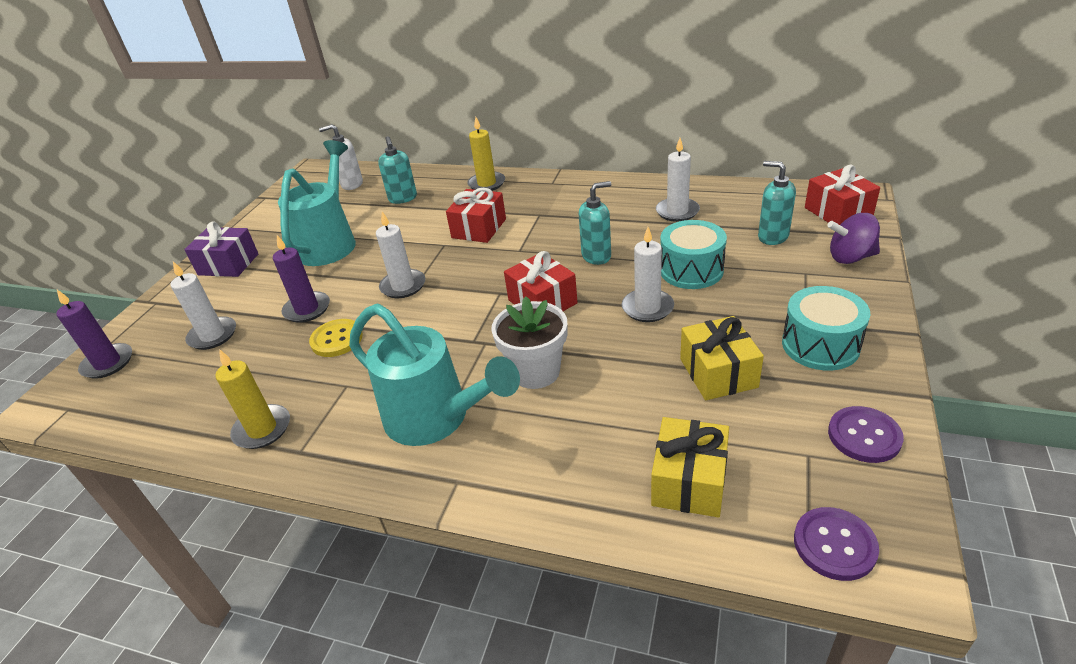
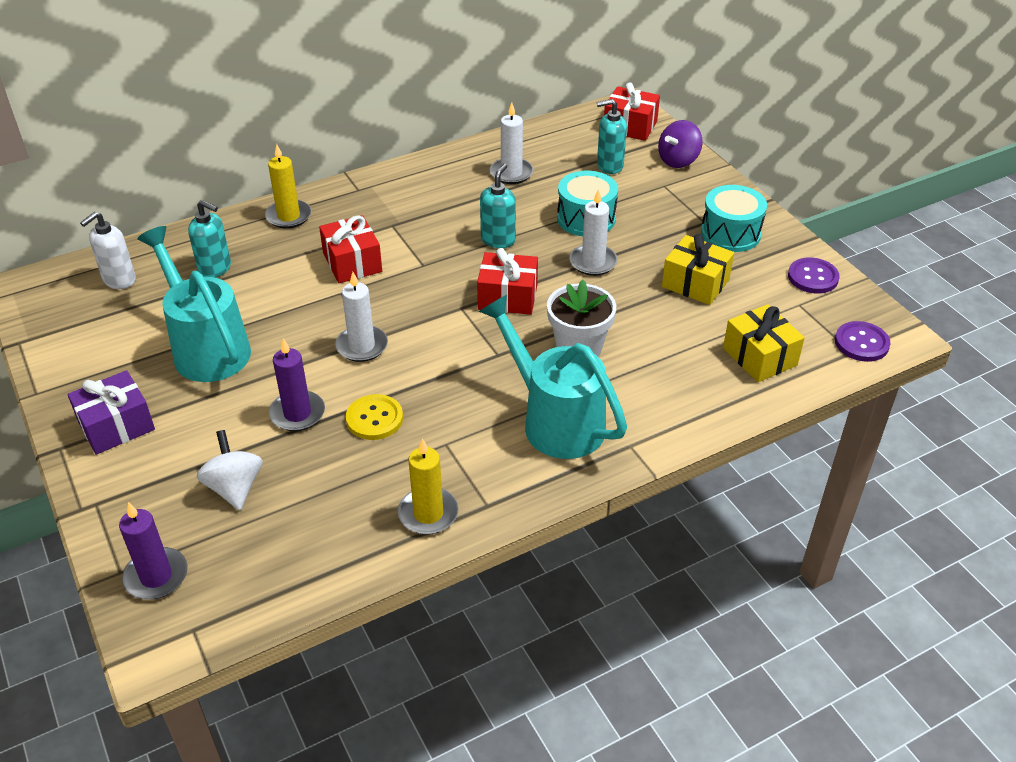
camera: 50 degrees left, 5 degrees up
white candle [170,261,236,350] -> white spinning top [197,430,263,510]
turquoise watering can [349,304,520,446] -> turquoise watering can turned 120 degrees counterclockwise [479,295,627,459]

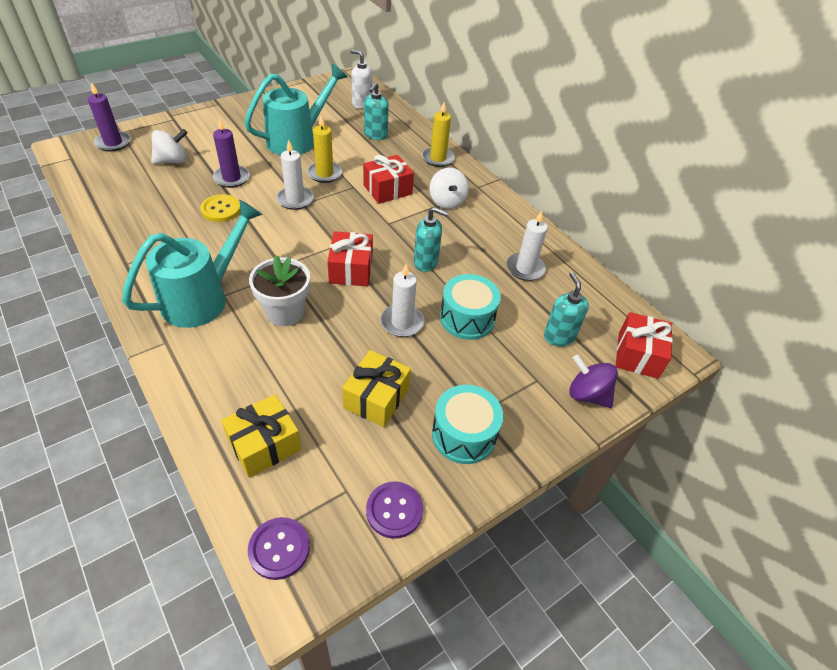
camera: 80 degrees right, 5 degrees up
purple gift [68,370,155,455] -> none
yellow candle [398,438,459,535] -> yellow candle moved to [307,115,342,183]
none -> white spinning top [430,168,469,209]

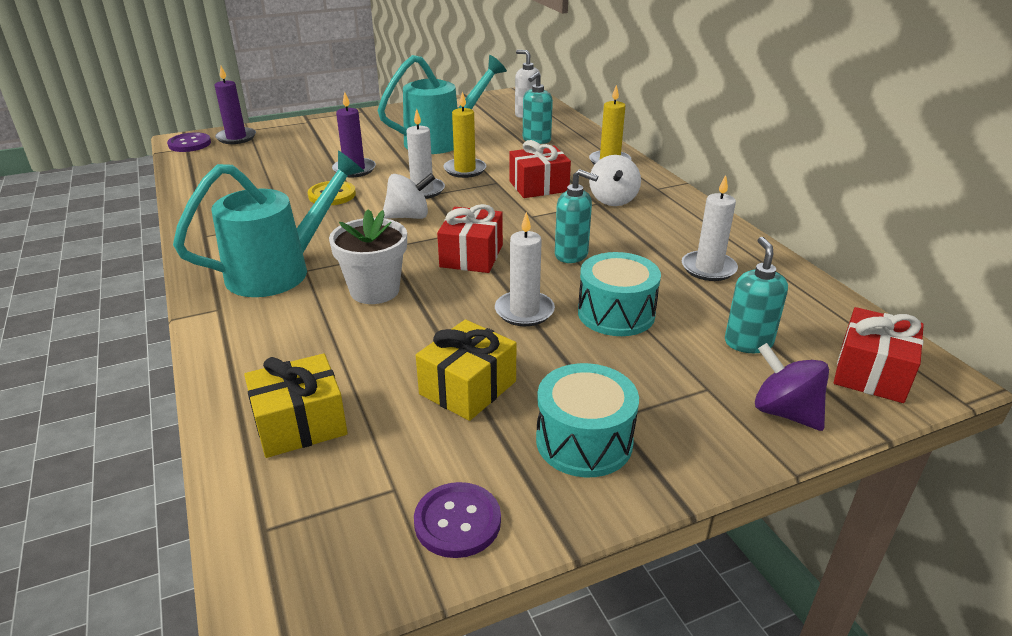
camera: 15 degrees right, 15 degrees down
white spinning top [151,129,188,164] -> white spinning top moved to [383,173,435,219]
purple button [248,517,310,580] -> purple button moved to [167,132,211,152]

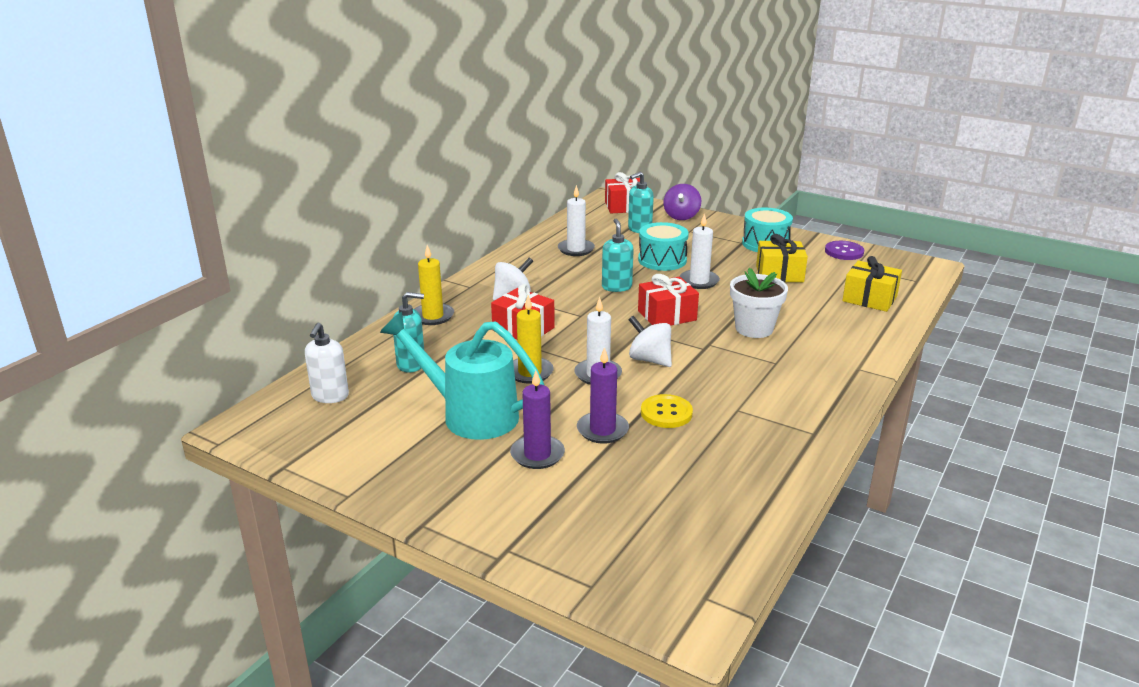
camera: 125 degrees left, 5 degrees down
purple button [167,132,211,152] -> none
turquoise watering can [173,150,364,297] -> none
purple candle [215,66,256,144] -> purple candle moved to [510,370,565,469]

